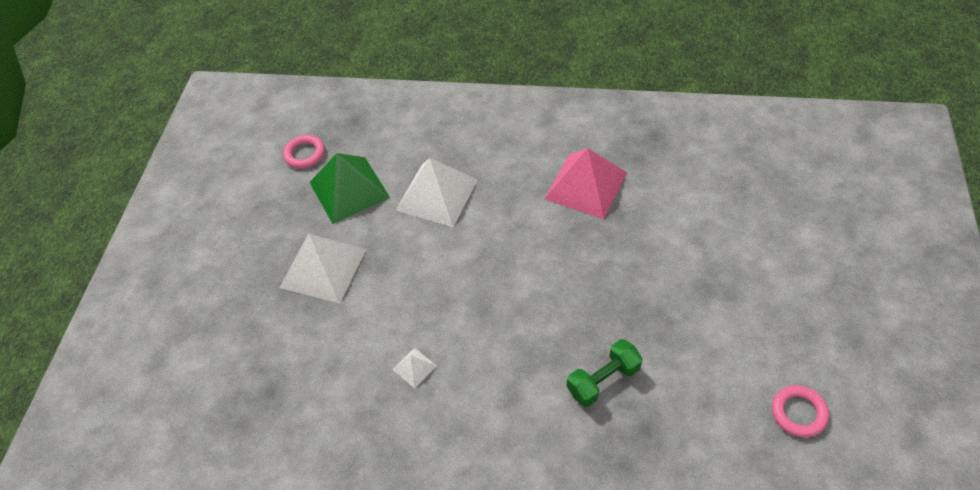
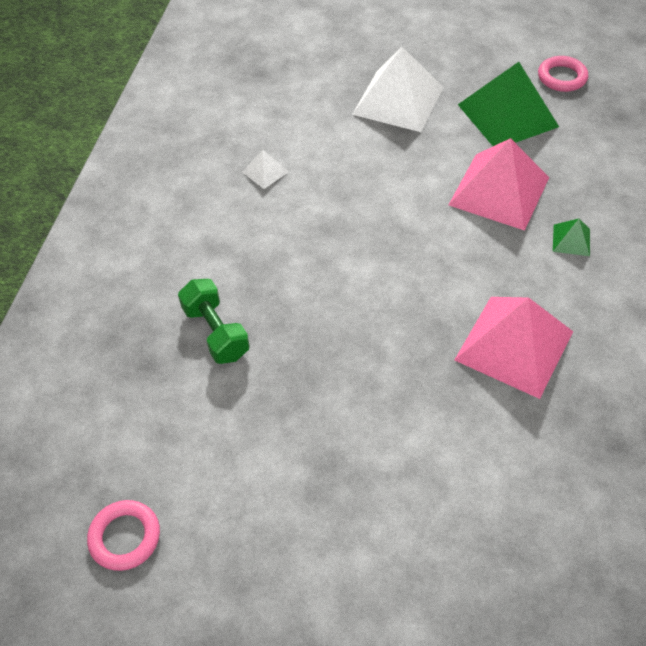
camera: 90 degrees right, 0 degrees up
white pyramid [395,158,478,227] -> pink pyramid [449,138,549,231]
none -> green pyramid [553,218,590,256]

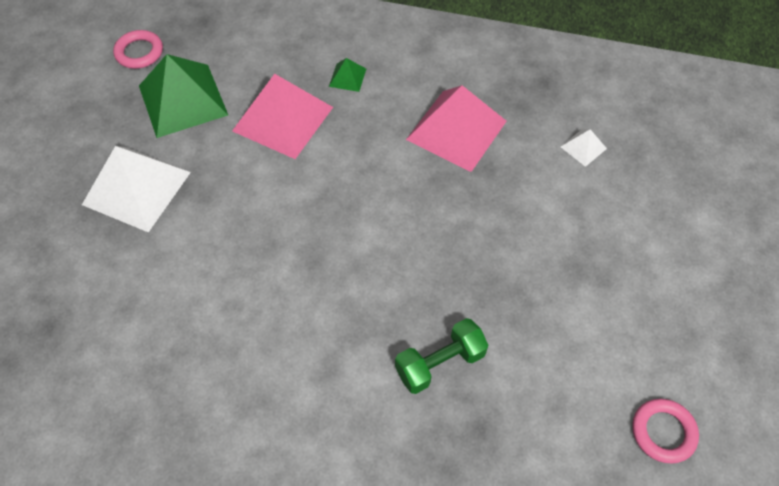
camera: 90 degrees left, 5 degrees up
white pyramid [242,150,289,189] -> white pyramid moved to [561,129,607,167]

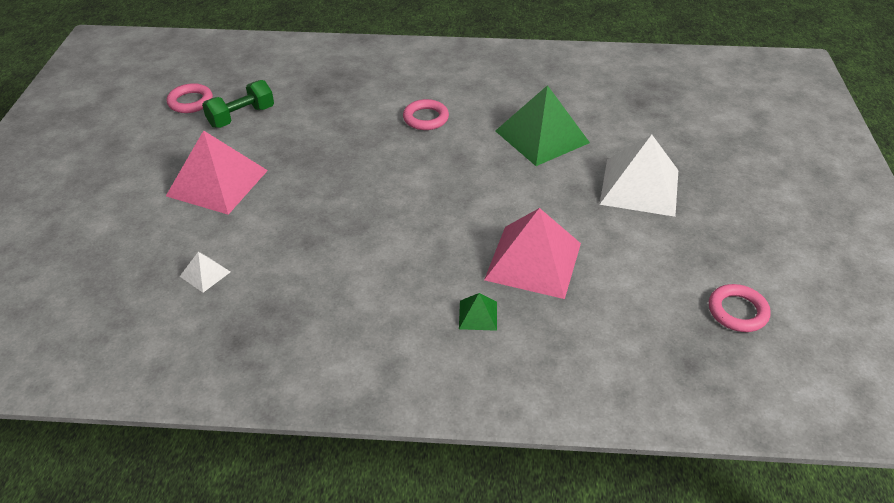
camera: 170 degrees right, 15 degrees down
green pyramid [139,54,228,138] -> green pyramid moved to [495,85,590,166]
green dumbbell [395,318,488,394] -> green dumbbell moved to [202,80,274,128]
pink pyramid [406,85,507,172] -> pink pyramid moved to [166,130,268,215]
none -> pink ring [403,99,449,130]

